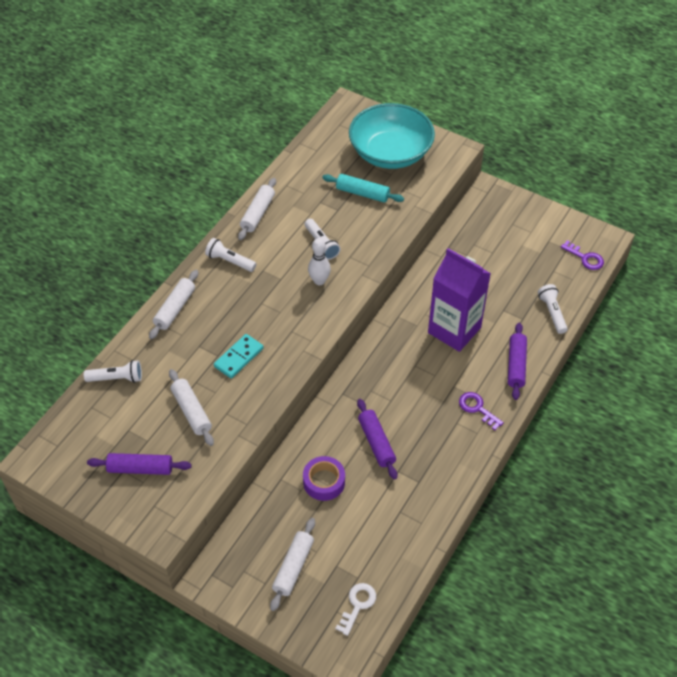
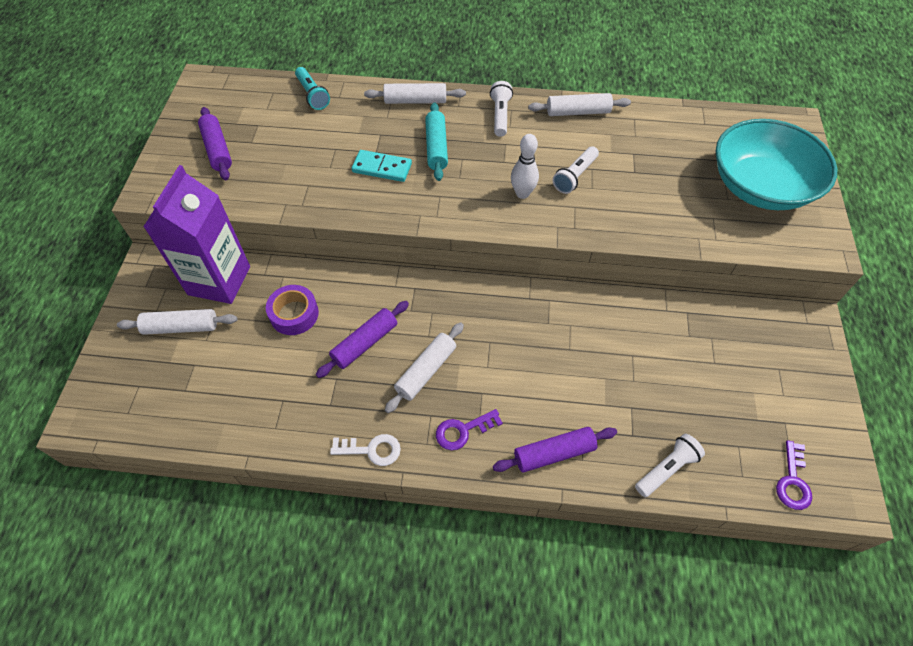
camera: 65 degrees right, 5 degrees up
white flashlight [84,360,142,383] -> turquoise flashlight [295,67,330,110]
white rolling pin [169,369,214,446] -> white rolling pin moved to [385,322,464,413]
turquoise rolling pin [322,174,404,203] -> turquoise rolling pin moved to [425,102,448,181]
white key [335,583,376,636] -> white key moved to [330,434,401,466]
purple carton [428,248,491,352] -> purple carton moved to [144,165,250,304]
purple key [459,392,504,430] -> purple key turned 135 degrees counterclockwise [436,409,503,450]

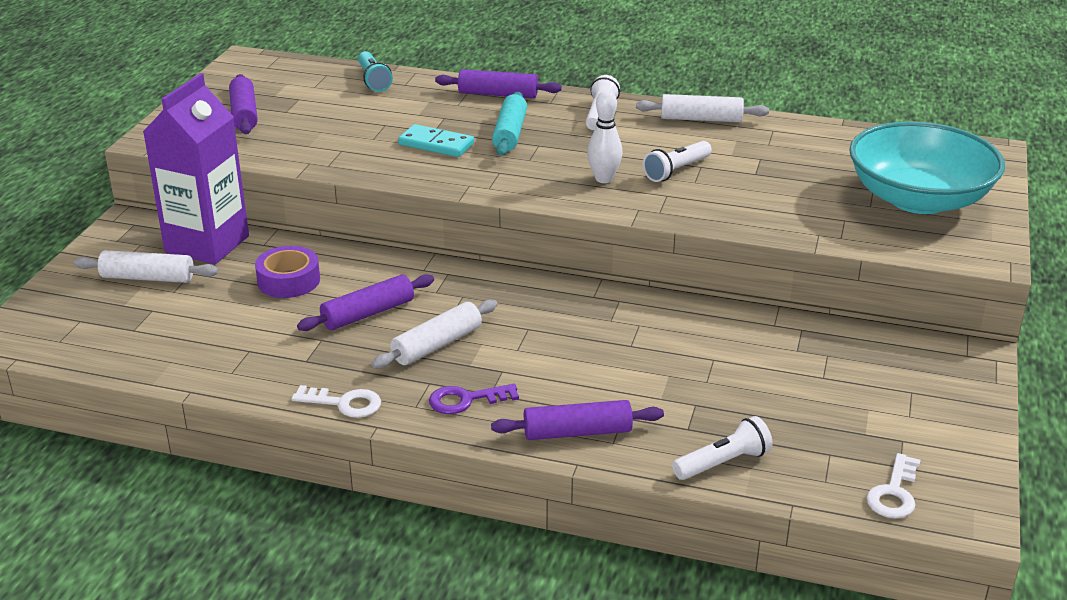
camera: 10 degrees right, 25 degrees down
white rolling pin [364,83,466,104] -> purple rolling pin [435,69,562,98]
purple key [776,440,812,510] -> white key [866,453,920,519]

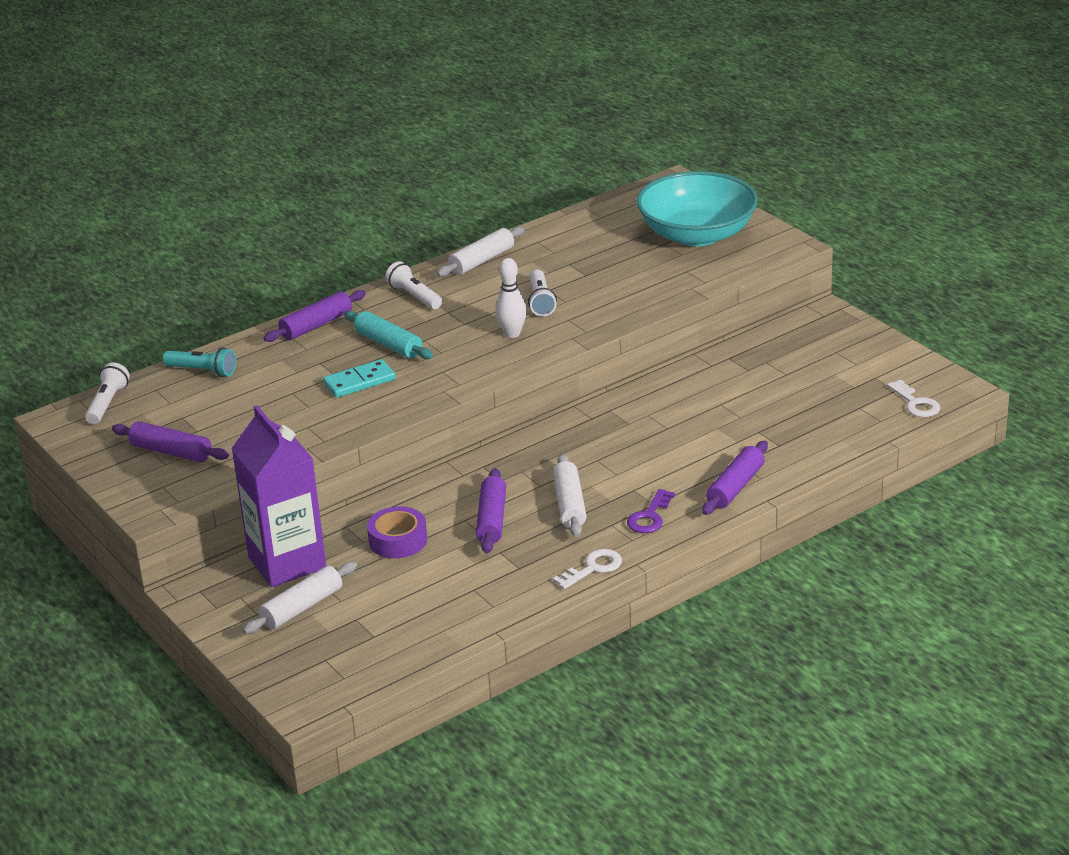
camera: 50 degrees left, 0 degrees up
white flashlight [672,416,773,480] -> white flashlight moved to [85,362,130,424]

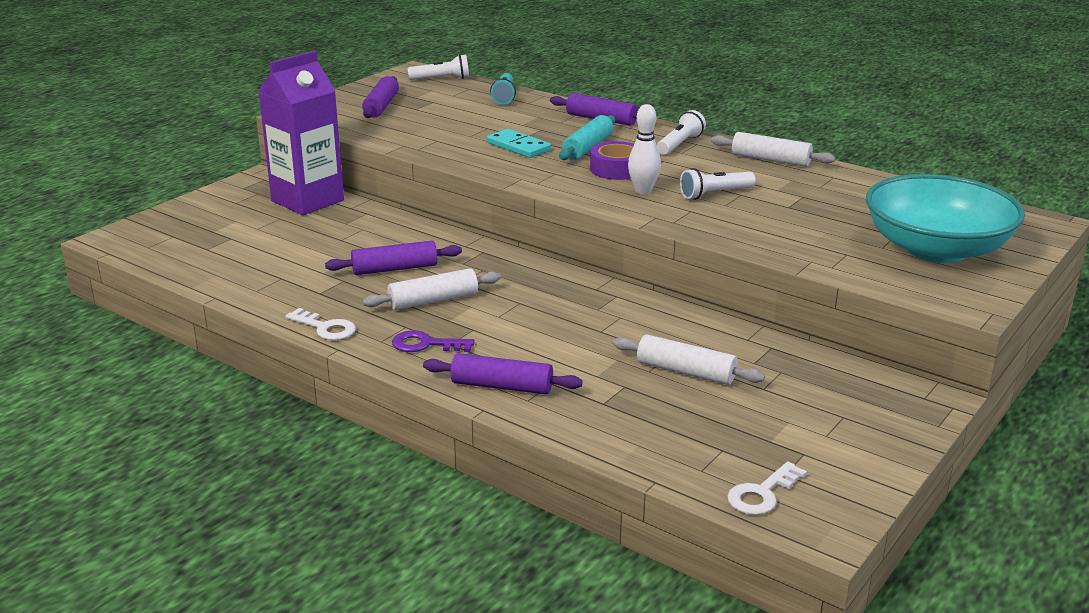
camera: 70 degrees right, 5 degrees down
white rolling pin [243,561,357,634] -> white rolling pin moved to [612,334,765,385]
purple tape [367,506,427,558] -> purple tape moved to [590,141,634,180]

